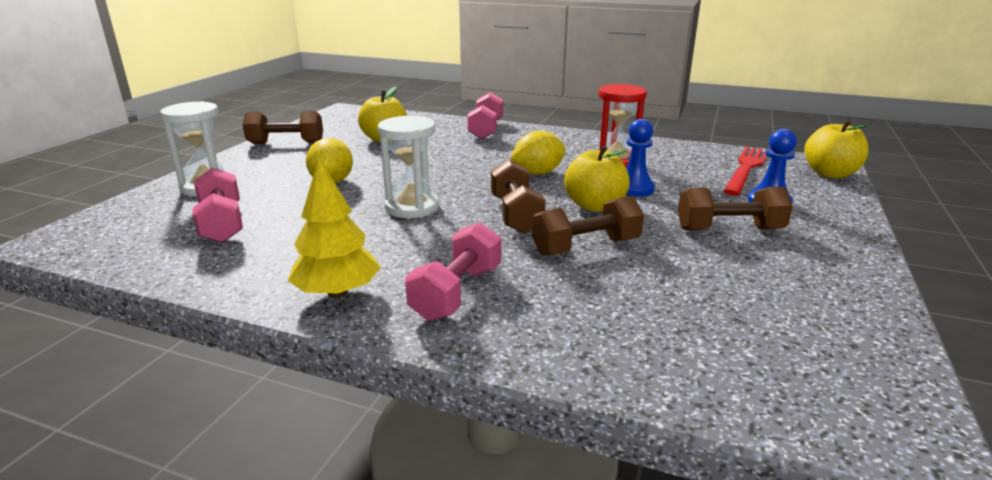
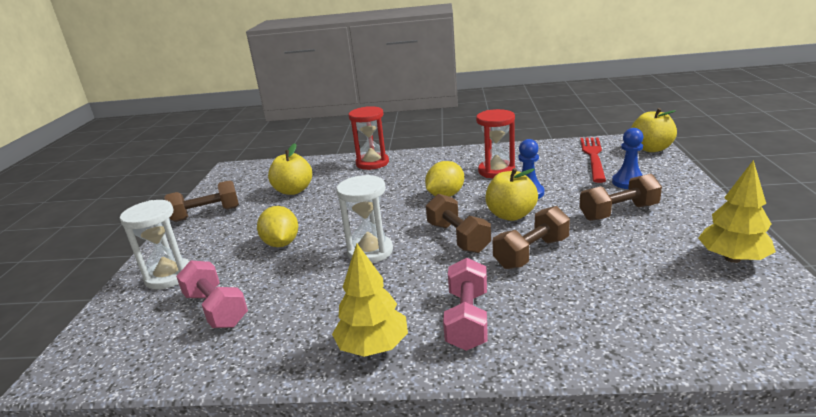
camera: 15 degrees left, 0 degrees up
pink dumbbell [467,92,503,139] -> red hourglass [349,106,389,170]
none -> yellow tree [698,160,776,263]

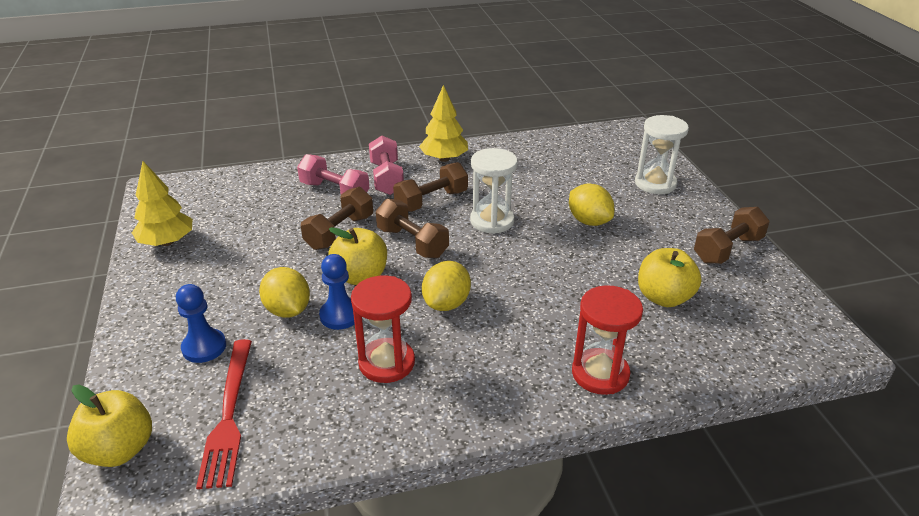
camera: 160 degrees right, 10 degrees up
pink dumbbell [176,260,248,328] -> pink dumbbell moved to [297,154,369,194]
brown dumbbell [579,174,662,221] -> brown dumbbell moved to [393,162,468,212]
none -> yellow lemon [259,267,310,318]

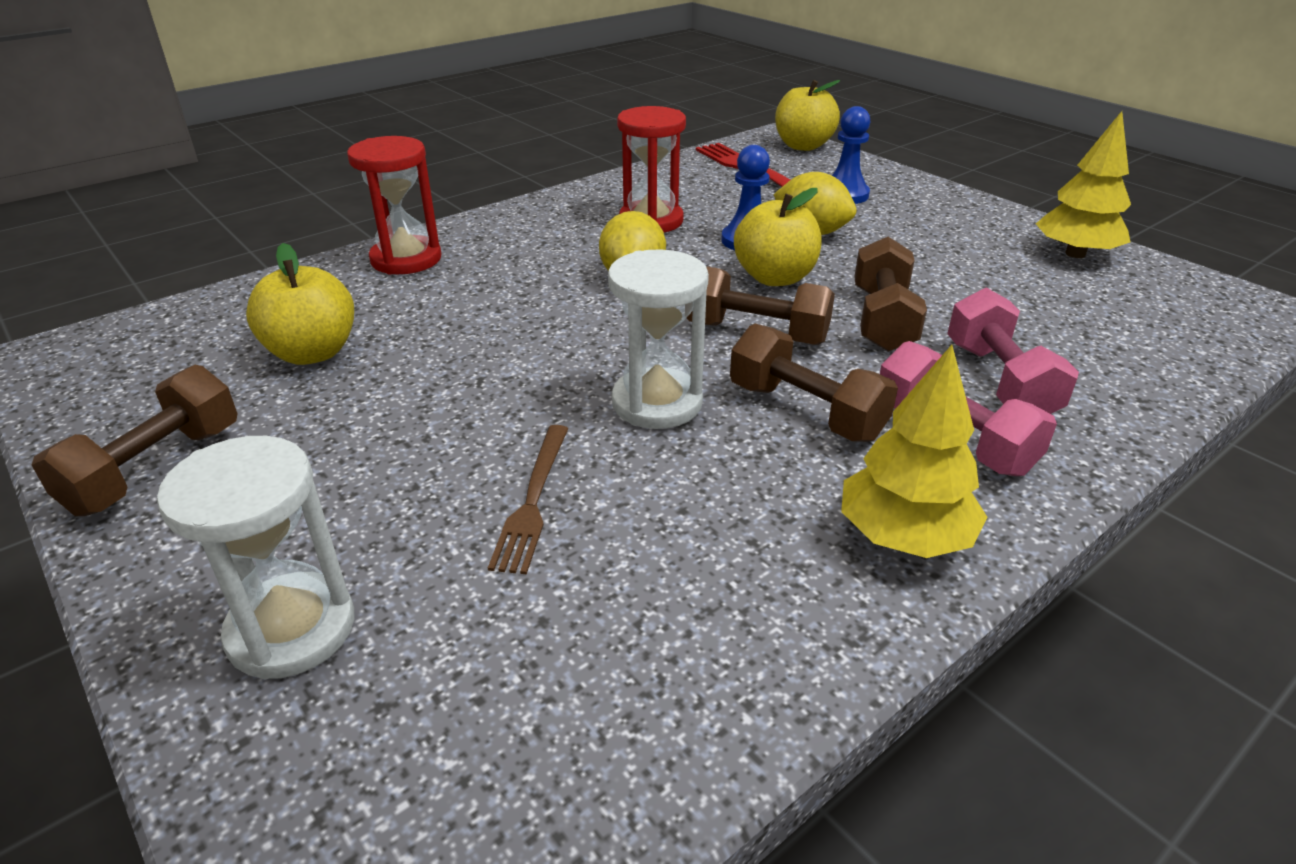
camera: 155 degrees right, 0 degrees up
pink dumbbell [297,154,369,194] -> pink dumbbell turned 75 degrees clockwise [947,287,1079,414]
brown dumbbell [393,162,468,212] -> brown dumbbell turned 75 degrees counterclockwise [730,324,898,442]
yellow lemon [569,184,614,226] -> none
none -> brown fork [488,425,568,574]

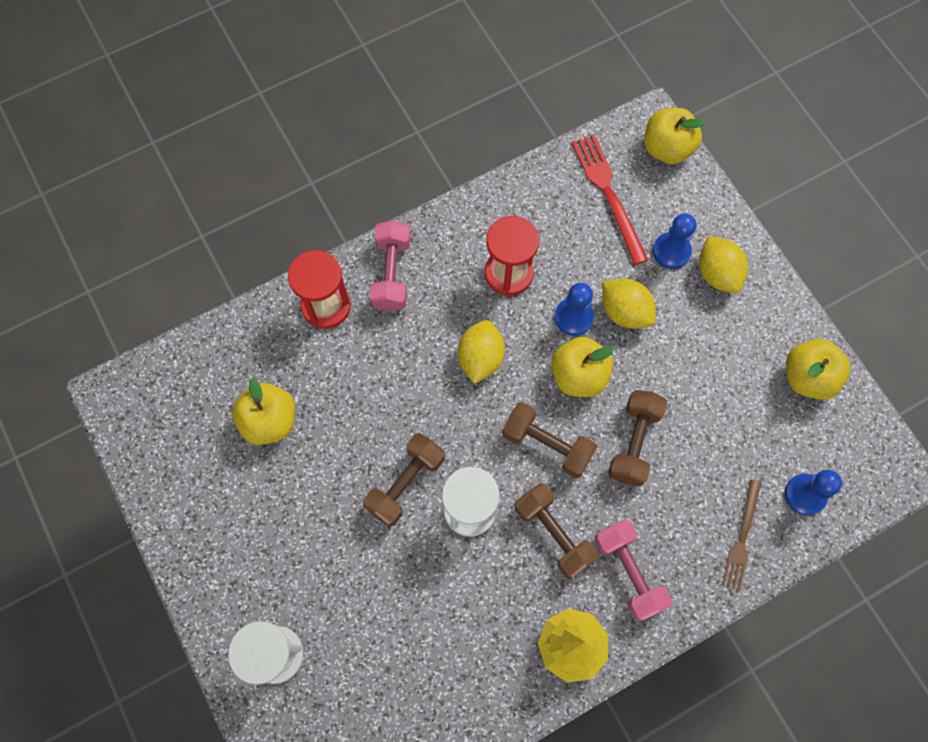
camera: 10 degrees right, 35 degrees up
brown dumbbell [32,365,238,516] -> brown dumbbell moved to [363,433,445,527]
brown fork [488,425,568,574] -> brown fork moved to [722,480,761,590]
pink dumbbell [947,287,1079,414] -> pink dumbbell moved to [370,220,411,312]
yellow tree [1036,111,1131,258] -> yellow apple [786,339,850,400]
none -> yellow lemon [699,236,748,293]
none -> blue pawn [785,470,842,515]

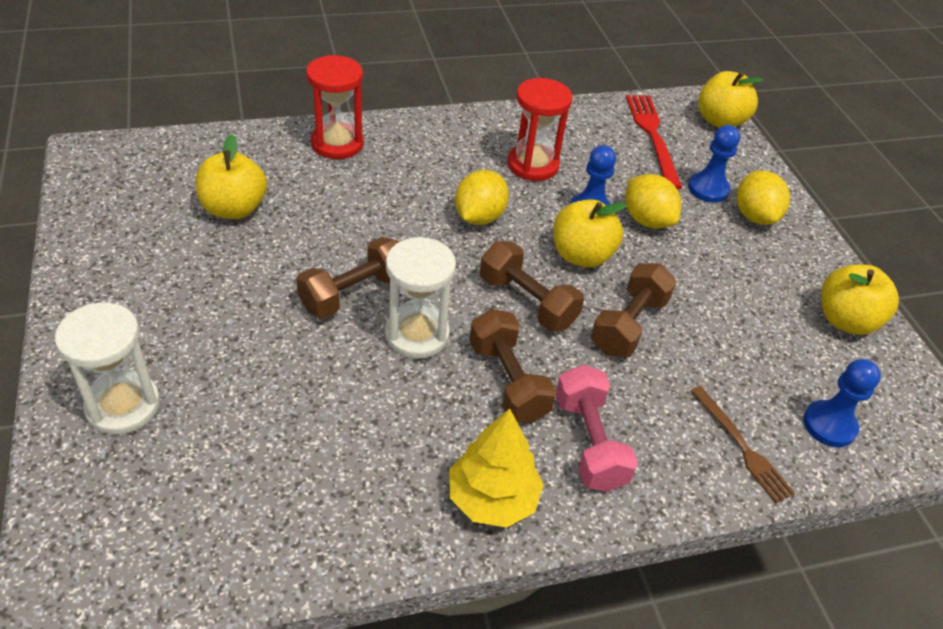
camera: 10 degrees right, 25 degrees down
pink dumbbell [370,220,411,312] -> none
brown fork [722,480,761,590] -> brown fork turned 60 degrees counterclockwise [691,386,795,503]

